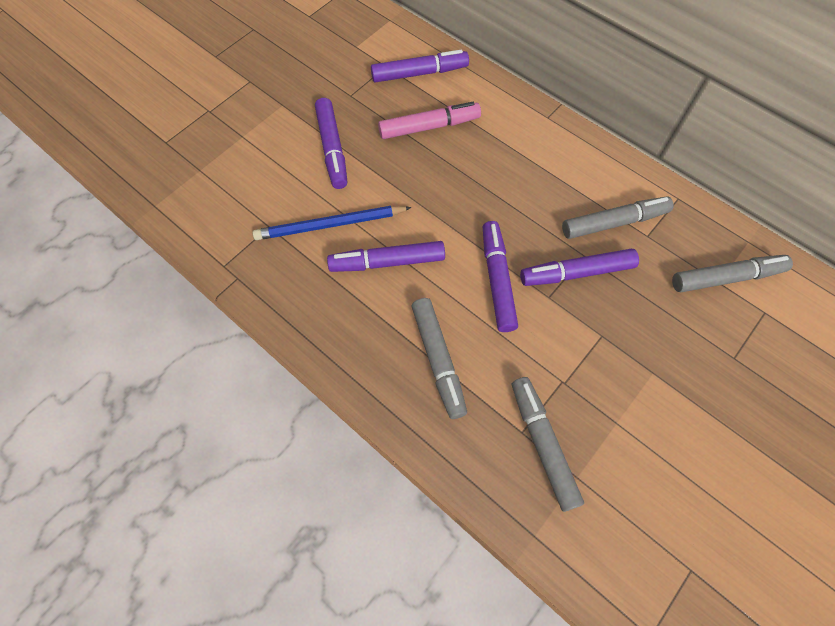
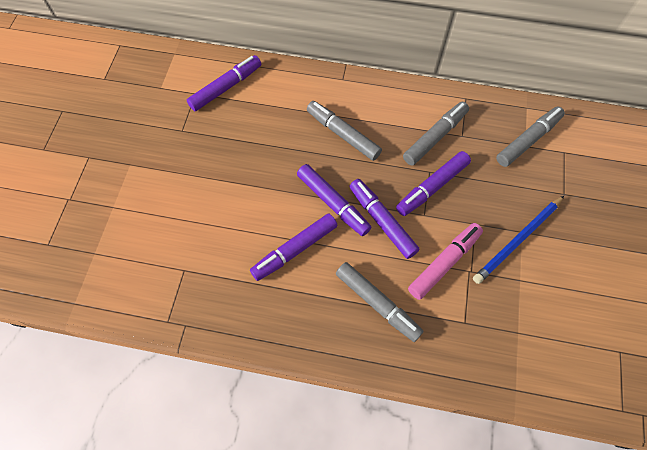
camera: 30 degrees left, 0 degrees up
blue pencil [253,206,412,240] -> blue pencil moved to [473,196,564,284]
purple marker [315,98,348,189] -> purple marker moved to [297,164,371,236]
pink marker [378,102,481,139] -> pink marker moved to [408,223,483,300]
grey marker [512,377,584,512] -> grey marker moved to [307,101,382,161]

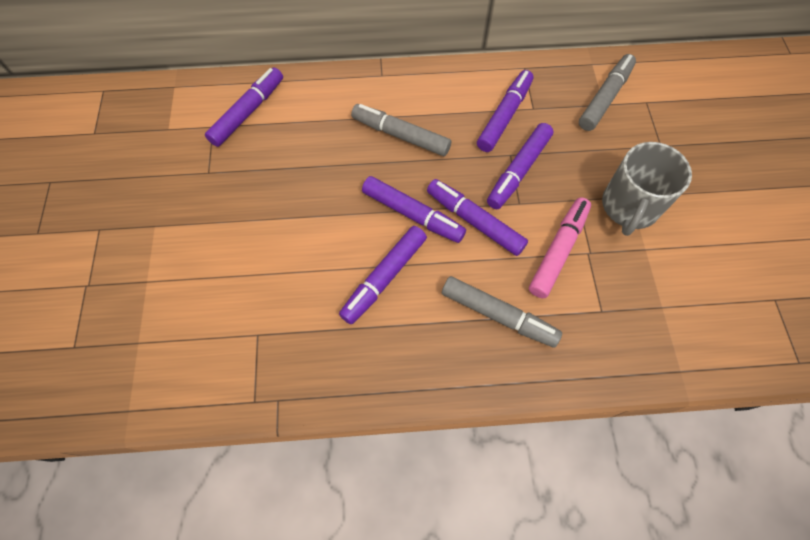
camera: 15 degrees left, 0 degrees up
grey marker [403,102,469,166] -> purple marker [477,70,533,152]
blue pencil [473,196,564,284] -> grey mug [602,142,692,236]

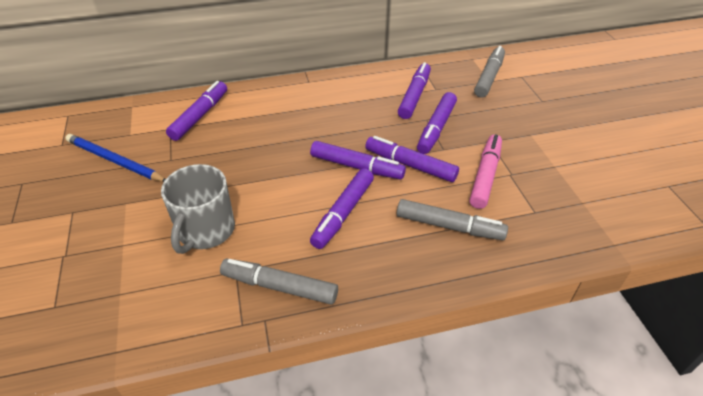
camera: 10 degrees left, 20 degrees down
grey marker [351,104,451,156] -> grey marker moved to [220,258,338,305]
grey mug [602,142,692,236] -> grey mug moved to [161,164,235,254]
none -> blue pencil [65,134,165,182]

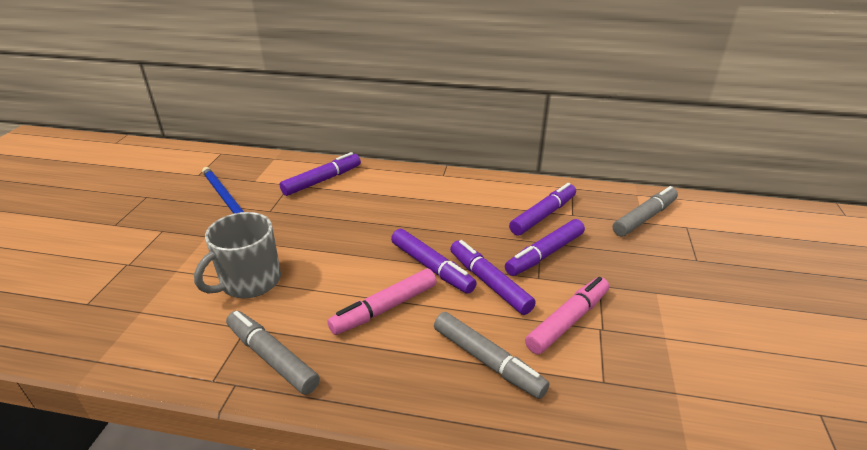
camera: 25 degrees right, 10 degrees down
purple marker [310,168,374,249] -> pink marker [327,269,437,335]

